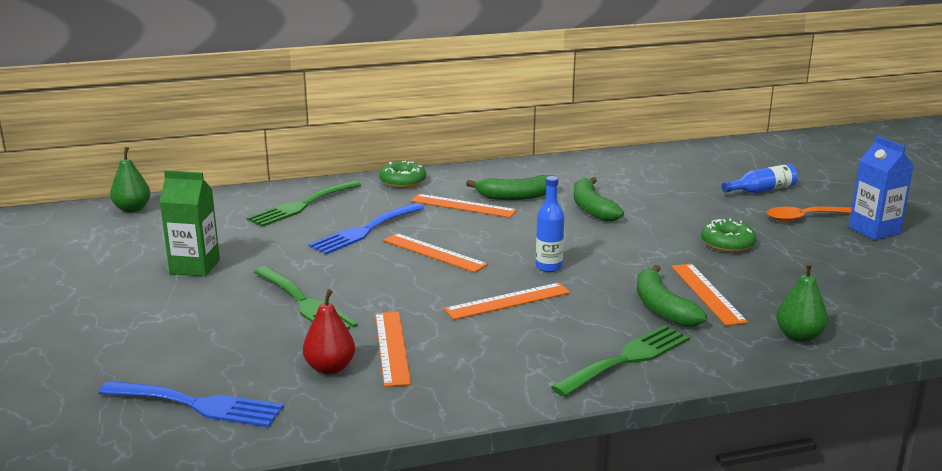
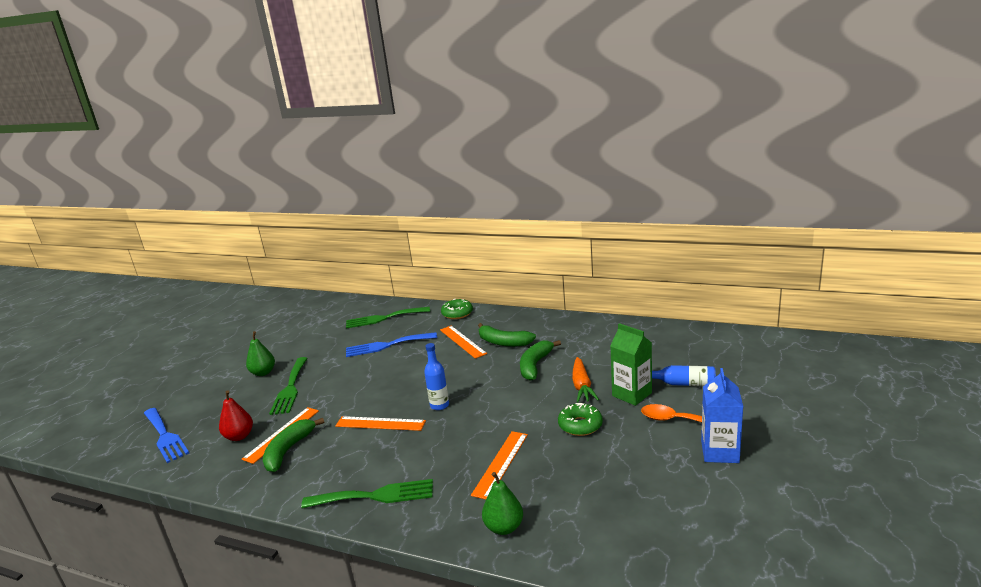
camera: 40 degrees right, 0 degrees up
green pear [110,147,151,213] -> green pear moved to [246,331,275,376]
green carton [160,170,220,277] -> green carton moved to [610,323,652,406]
orange ruler [383,233,488,273] -> none
green banana [637,265,707,327] -> green banana moved to [263,418,324,472]
none -> orange carrot [572,357,599,402]

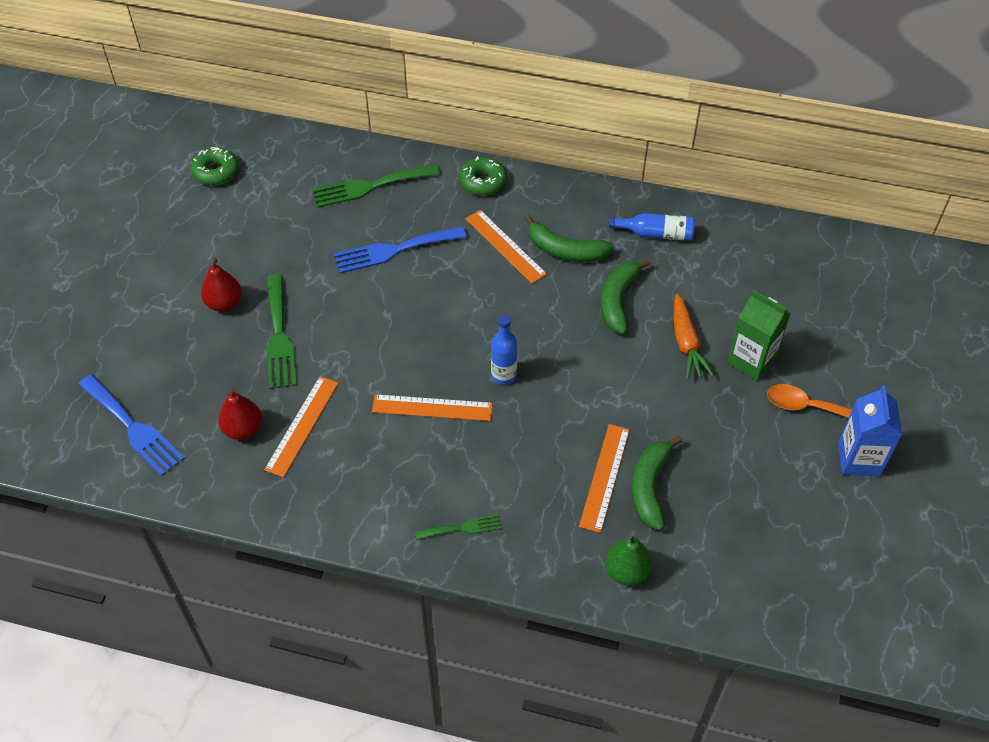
camera: 10 degrees left, 30 degrees up
green pear [246,331,275,376] -> red pear [201,257,242,312]
green banana [263,418,324,472] -> green banana moved to [632,436,683,530]
green fork [301,479,433,508] -> green fork [415,514,501,540], size x0.55
green donut [558,403,603,436] -> green donut moved to [190,147,239,185]
blue bottle [652,365,716,386] -> blue bottle moved to [608,213,695,241]

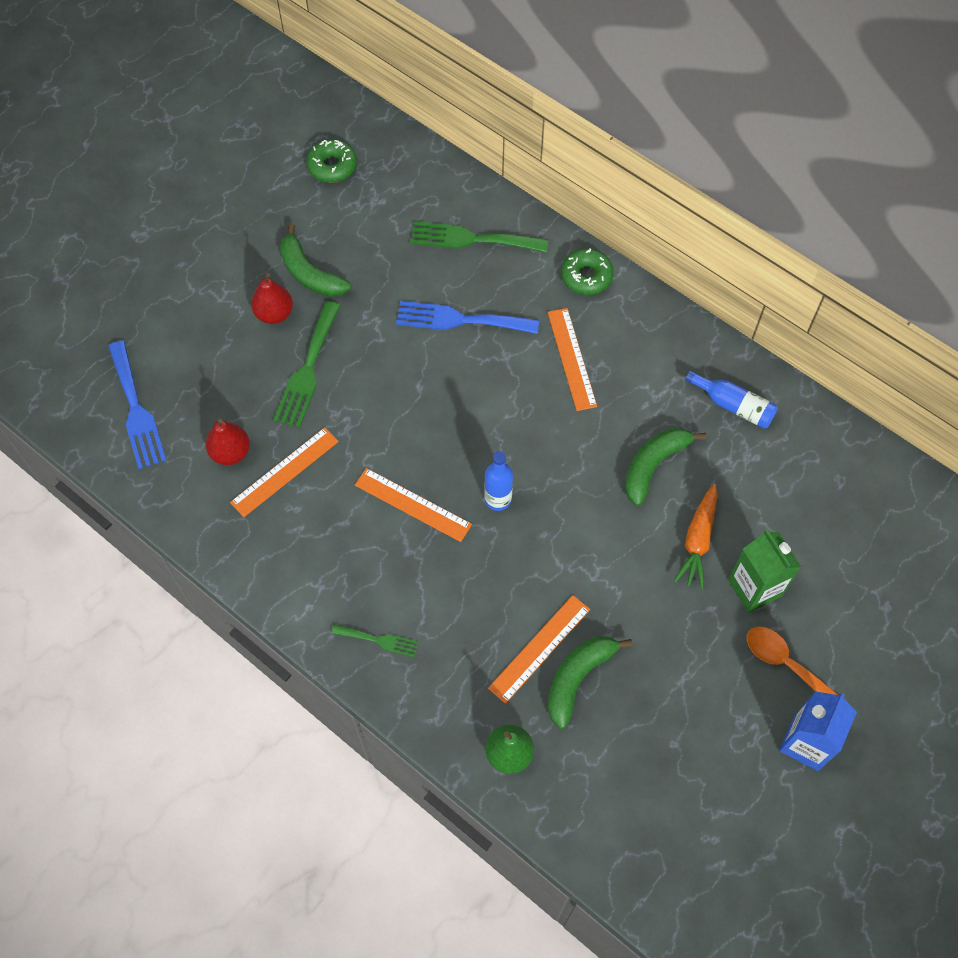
camera: 25 degrees right, 10 degrees up
green banana [525,215,614,262] -> green banana moved to [280,224,351,297]

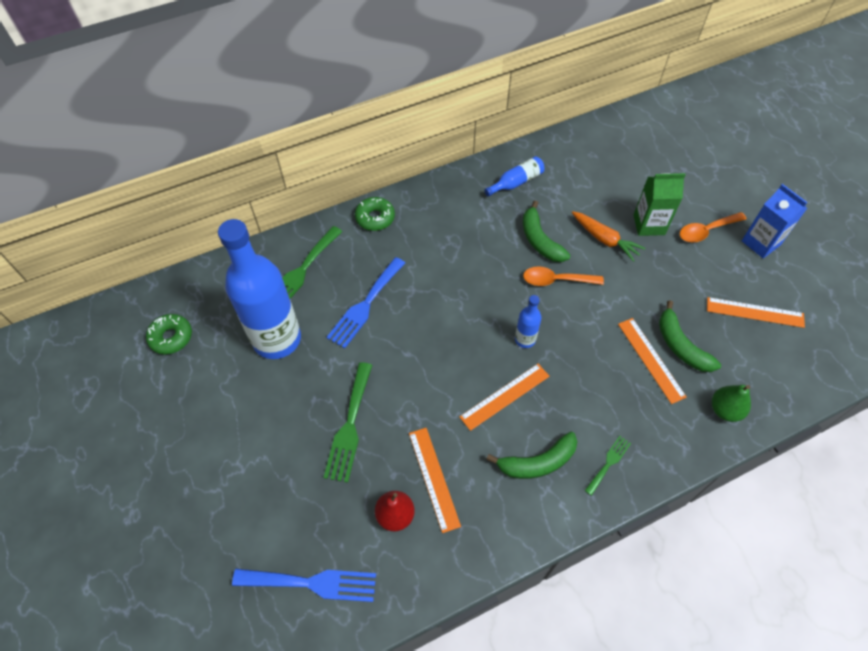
camera: 65 degrees left, 5 degrees down
red pear [251,273,293,324] -> none
green fork [273,301,341,428] -> green fork turned 60 degrees clockwise [324,362,372,483]
green banana [280,224,351,297] -> green banana moved to [486,432,577,479]
orange ruler [547,308,597,411] -> orange ruler moved to [707,297,805,328]
none -> blue bottle [218,219,301,359]
none -> orange spoon [523,266,604,286]

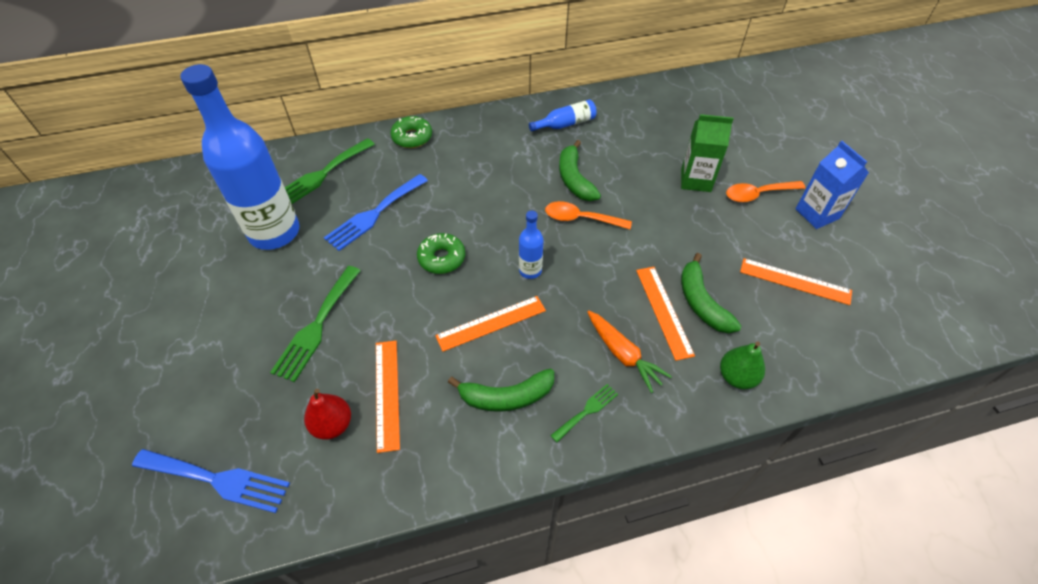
camera: 10 degrees right, 5 degrees down
green donut [146,314,192,355] -> green donut moved to [417,233,465,274]
orange carrot [572,211,645,262] -> orange carrot moved to [587,311,672,393]

